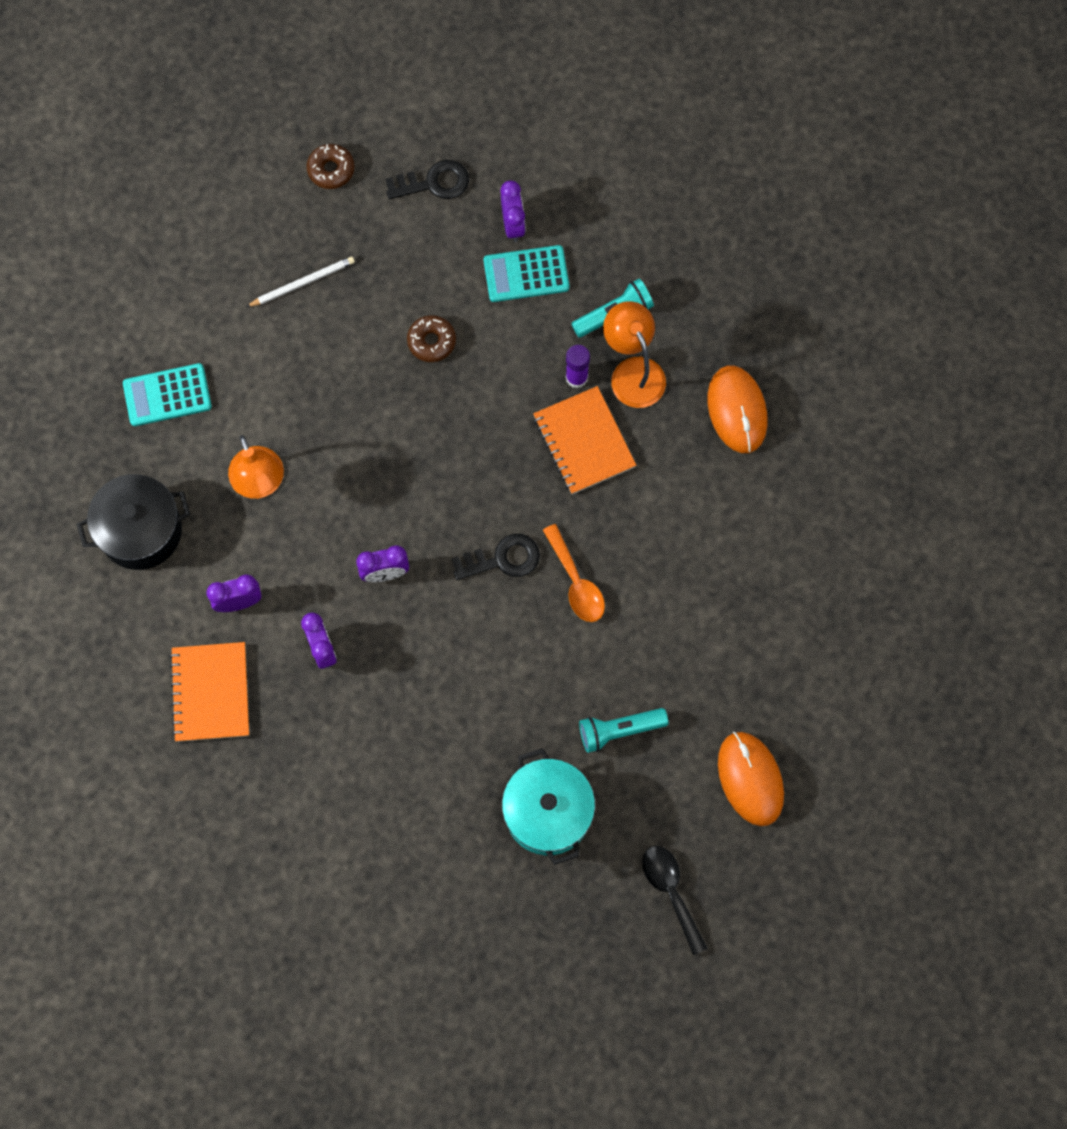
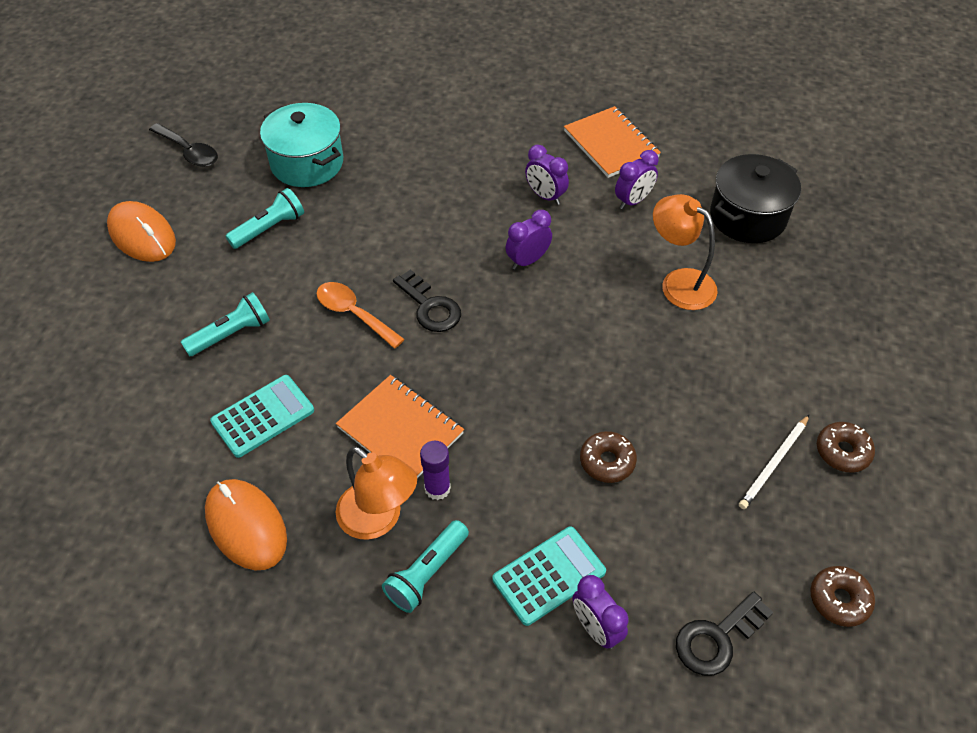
camera: 155 degrees right, 20 degrees down
turquoise calculator [123,363,212,426] -> turquoise calculator moved to [210,375,314,458]
black key [452,534,540,580] -> black key turned 90 degrees counterclockwise [393,269,461,332]
none -> turquoise flashlight [181,292,270,356]
none -> brown donut [817,422,875,473]

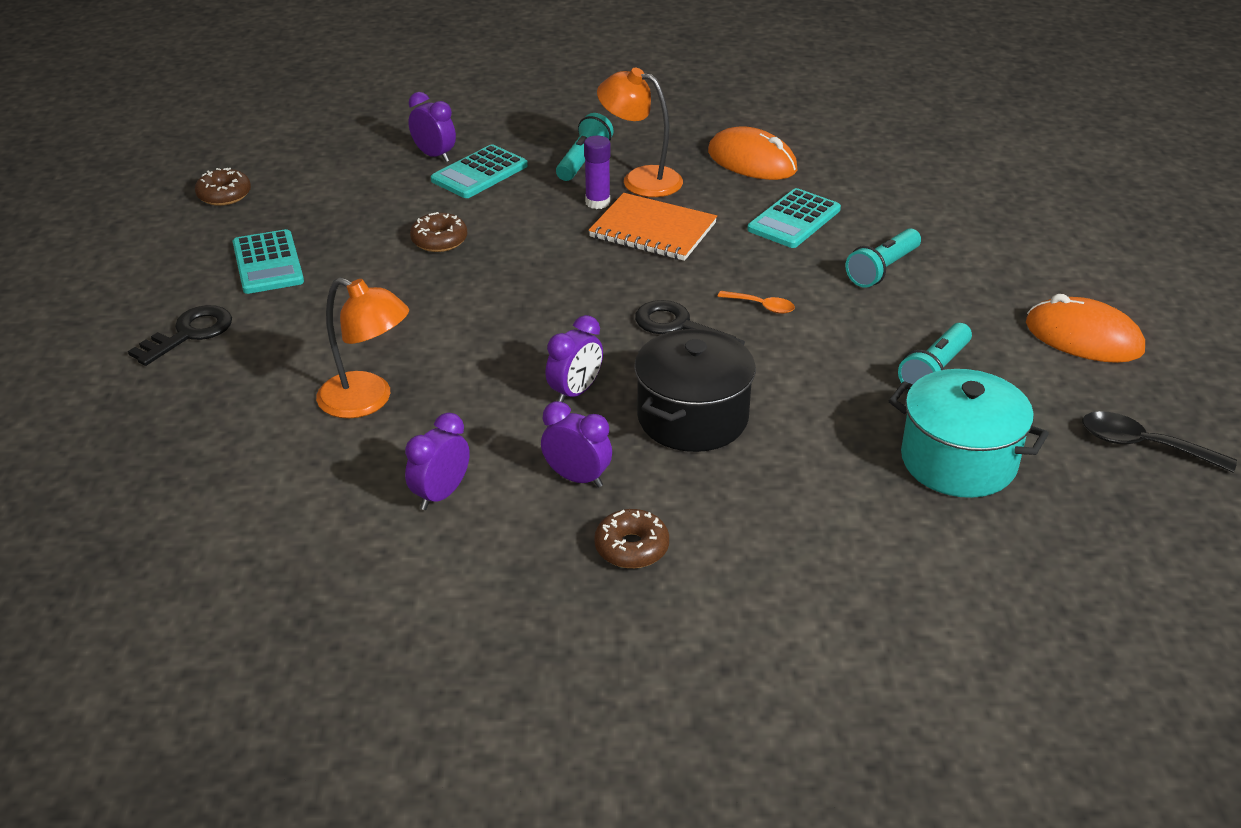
camera: 165 degrees right, 15 degrees down
orange spoon [316,282,405,349] -> orange spoon [717,291,795,314], size x0.60
orange notebook [564,106,661,178] -> none
black key [676,591,774,676] -> black key moved to [128,305,232,366]
black pot [710,154,801,243] -> black pot moved to [634,329,756,452]
white pencil [739,415,809,509] -> turquoise calculator [233,229,304,294]
brown donut [817,422,875,473] -> brown donut moved to [594,509,669,568]

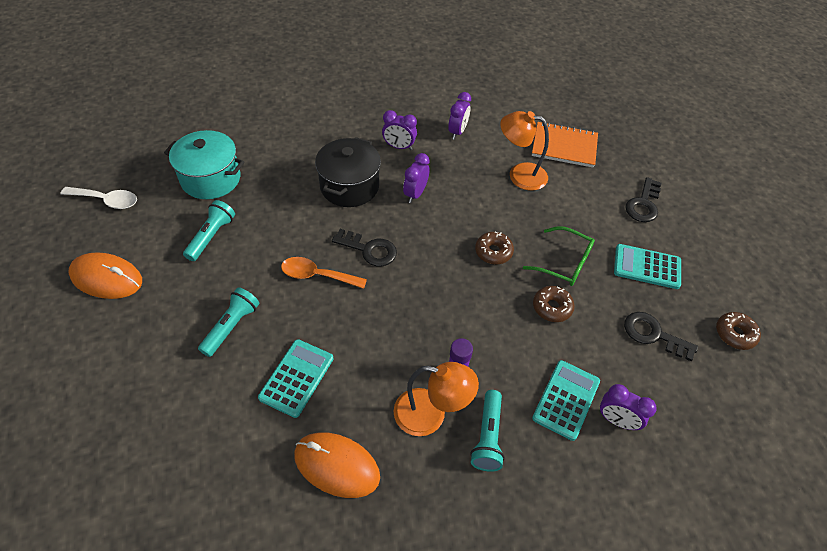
camera: 165 degrees right, 15 degrees up
turquoise calculator [233,229,304,294] -> turquoise calculator turned 45 degrees counterclockwise [614,244,681,289]
orange notebook [589,193,717,261] -> orange notebook moved to [532,122,598,168]
brown donut [594,509,669,568] -> brown donut moved to [475,232,514,264]
orange spoon [717,291,795,314] -> orange spoon [281,257,367,289], size x1.65
black spoon [1082,411,1237,473] -> white spoon [61,187,137,209]
none -> green glasses [523,226,595,286]
none -> black key [624,312,698,361]

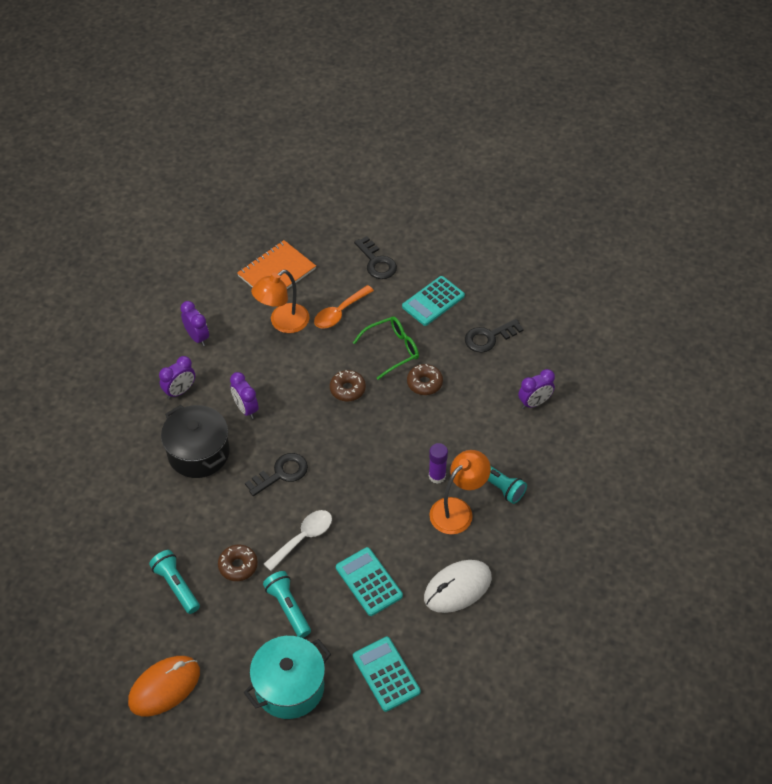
camera: 55 degrees left, 0 degrees up
white spoon [61,187,137,209] -> white spoon moved to [264,510,332,571]
turquoise pot [164,130,244,199] -> turquoise pot moved to [243,636,331,719]
orange spoon [281,257,367,289] -> orange spoon moved to [314,285,374,329]
orange mouse [294,432,380,498] -> white mouse [424,560,492,613]
turquoise calculator [532,360,600,441] -> turquoise calculator moved to [353,637,421,712]
brown donut [716,312,761,350] -> brown donut moved to [218,545,258,581]

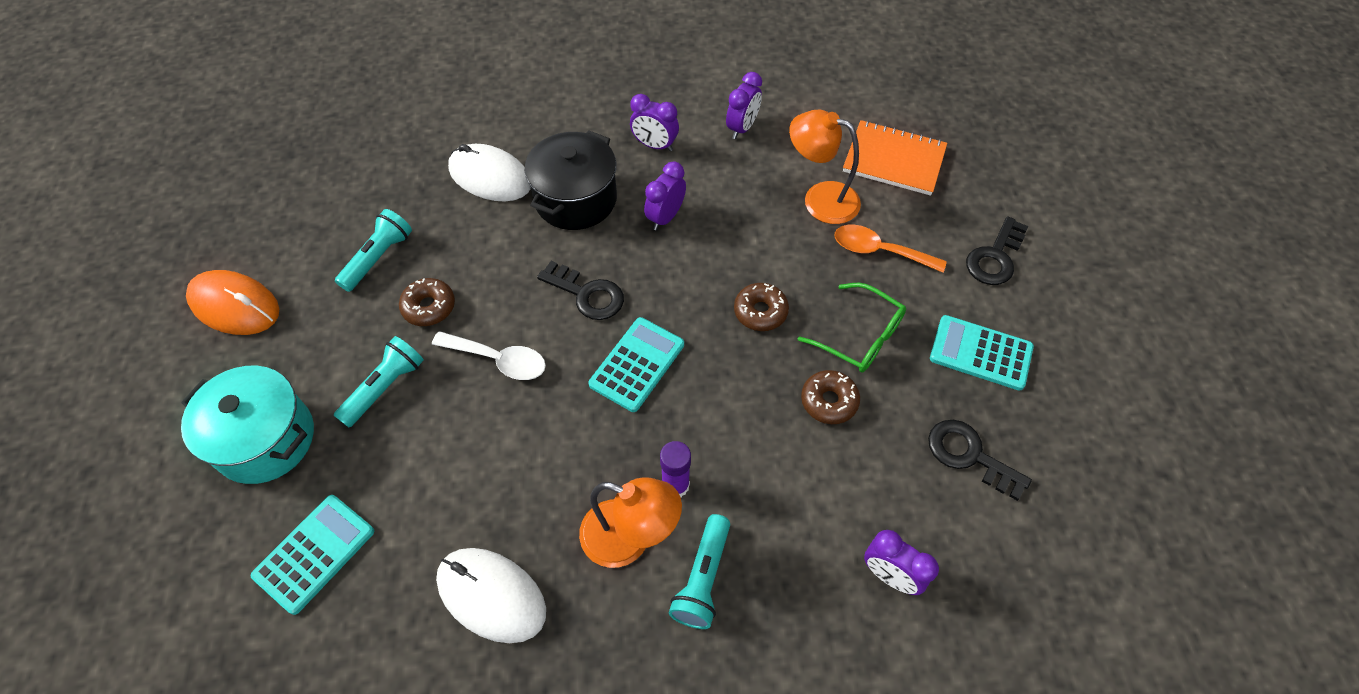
camera: 65 degrees right, 5 degrees up
turquoise calculator [336,547,403,616] -> turquoise calculator moved to [588,317,684,412]
none -> white mouse [448,144,531,201]

